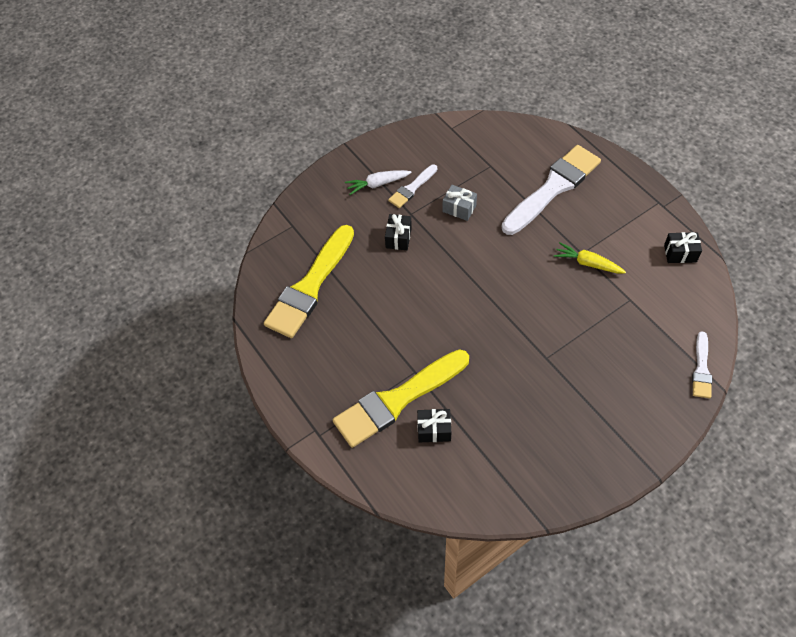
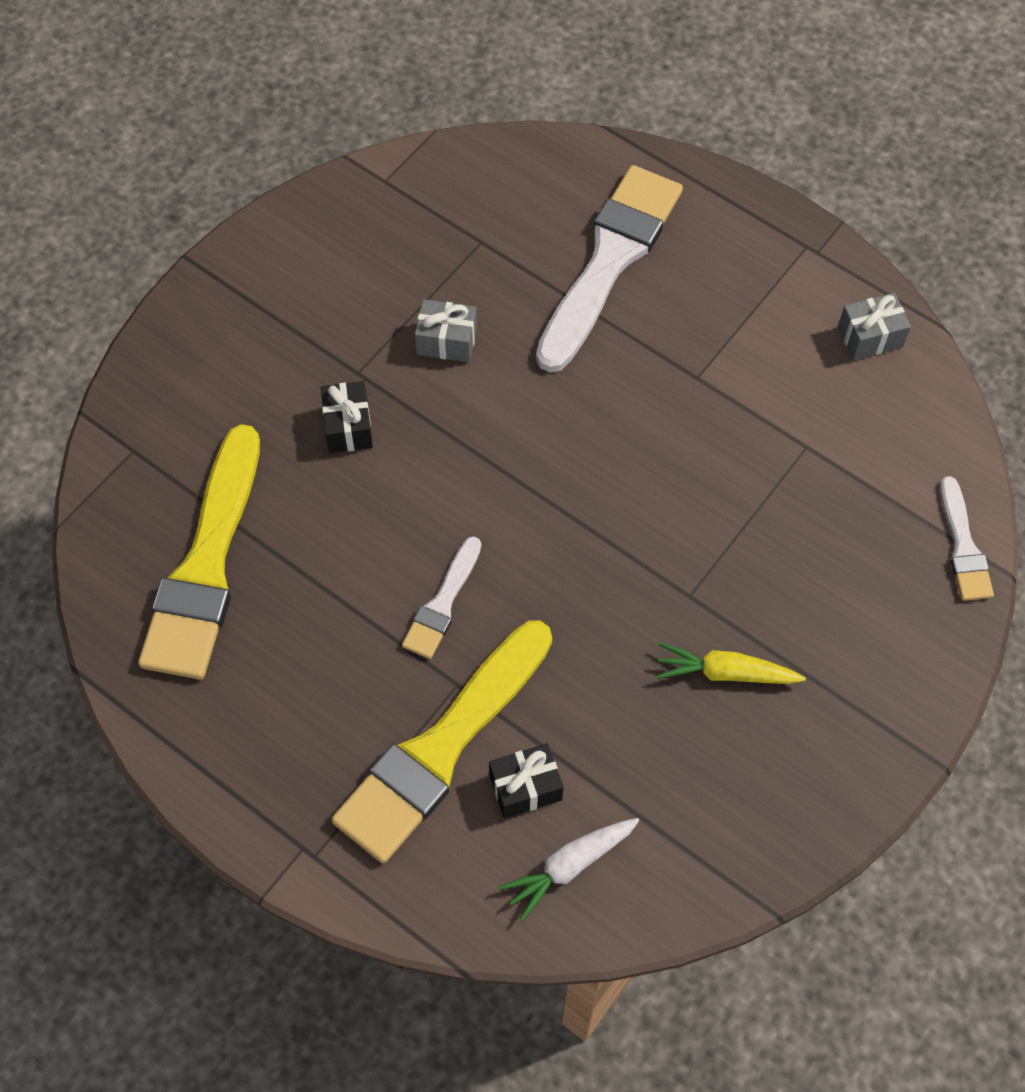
camera: 20 degrees left, 5 degrees up
white carrot [345,170,412,195] -> white carrot moved to [499,818,639,921]
white brush [388,164,437,208] -> white brush moved to [402,536,481,659]
yellow carrot [554,242,626,274] -> yellow carrot moved to [656,642,806,684]
black gift [664,232,702,263] -> grey gift [838,293,911,360]

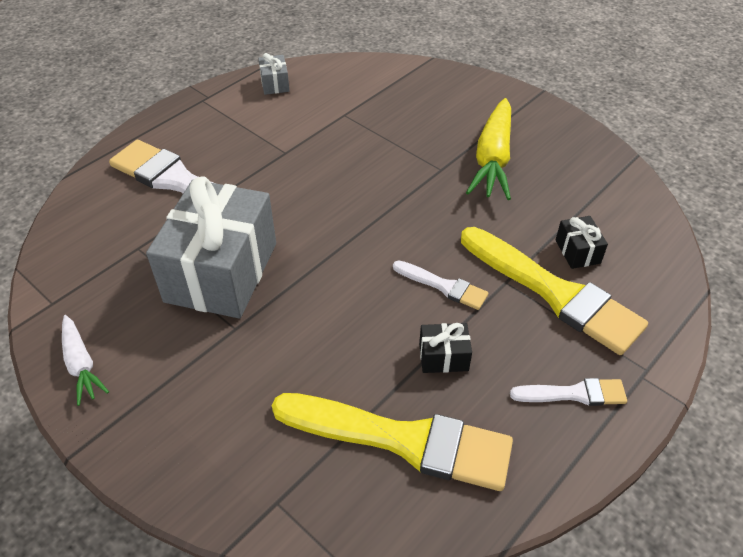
camera: 85 degrees left, 15 degrees down
black gift [321,381,373,453] -> black gift moved to [419,323,472,373]
grey gift [415,299,477,362] -> grey gift [146,176,276,318], size x2.47
white carrot [499,818,639,921] -> white carrot moved to [62,315,109,406]
yellow carrot [656,642,806,684] -> yellow carrot [466,98,511,200], size x1.75
white brush [940,476,994,601] -> white brush moved to [510,378,627,406]

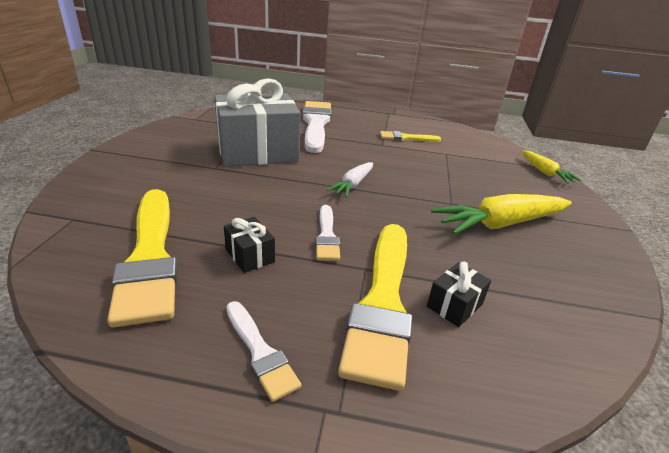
camera: 55 degrees right, 15 degrees down
white carrot [62,315,109,406] -> white carrot moved to [327,162,373,197]
grey gift [258,53,290,95] -> none
none -> yellow brush [380,131,441,142]
none -> yellow carrot [522,150,582,183]

